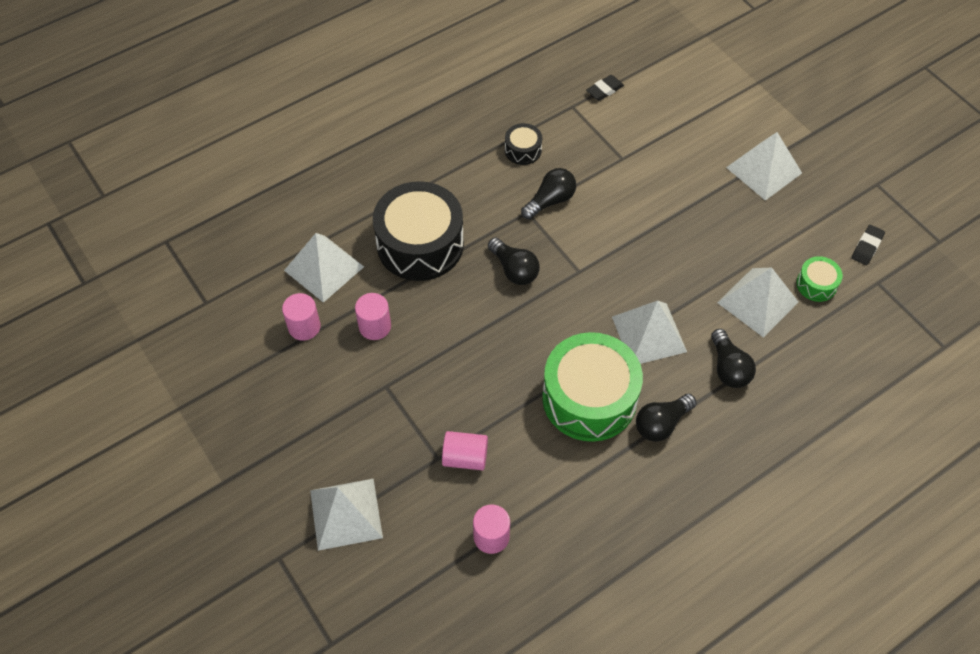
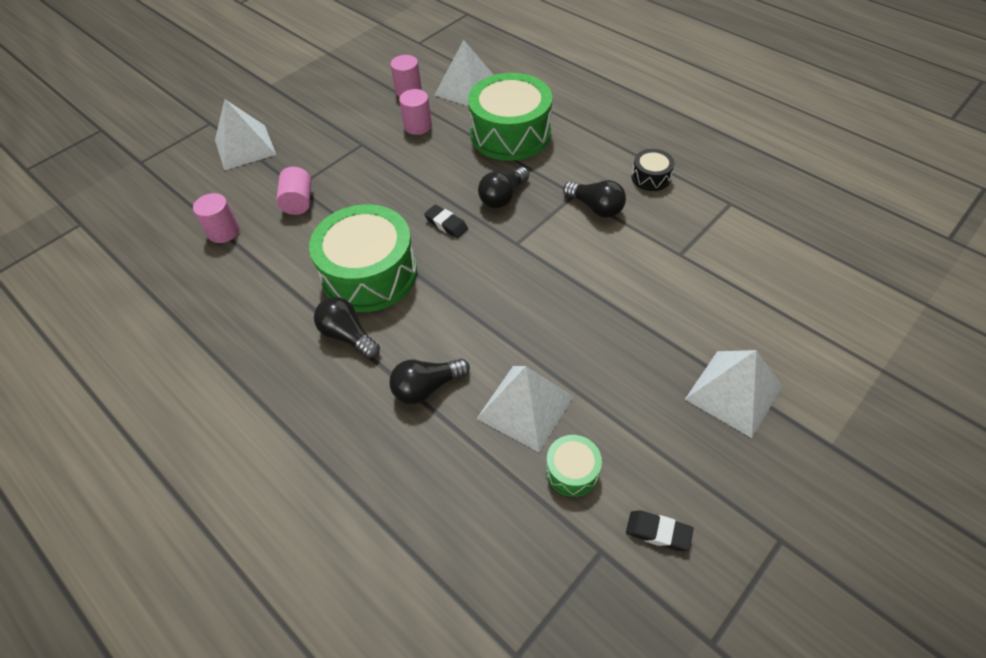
camera: 80 degrees right, 5 degrees down
black drum [373,181,464,281] -> green drum [468,73,552,161]
black eraser [586,75,624,101] -> black eraser moved to [424,205,468,238]
white pyramid [612,301,687,364] -> none

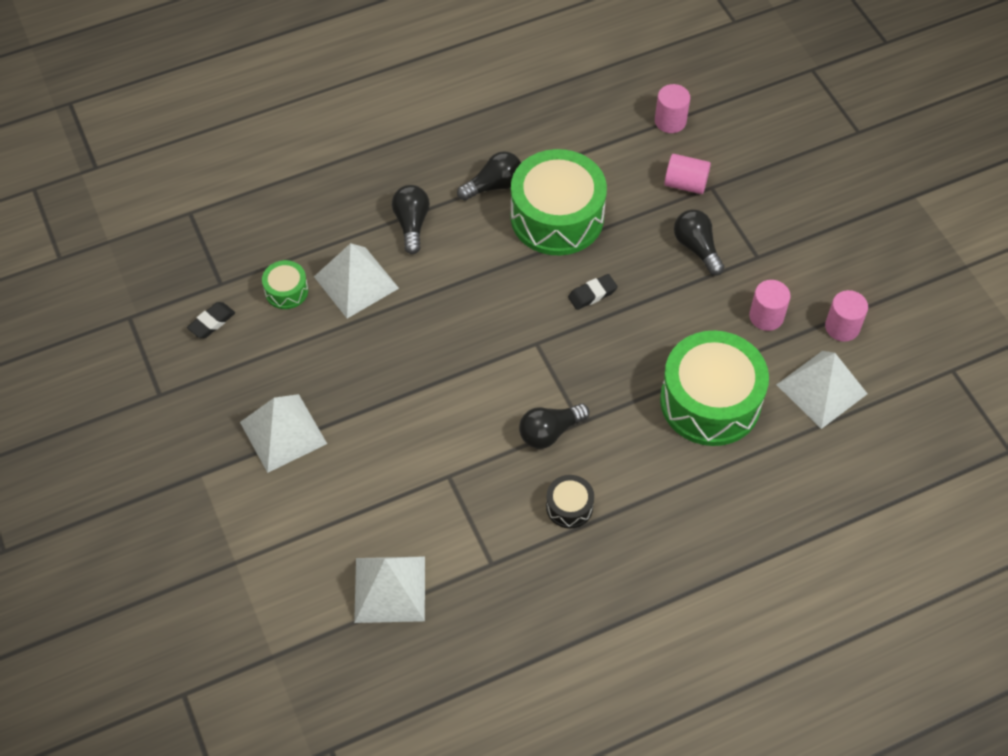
camera: 110 degrees right, 5 degrees up
white pyramid [215,100,276,170] -> white pyramid moved to [354,556,425,623]
black light bulb [478,167,529,208] -> black light bulb moved to [674,209,724,275]

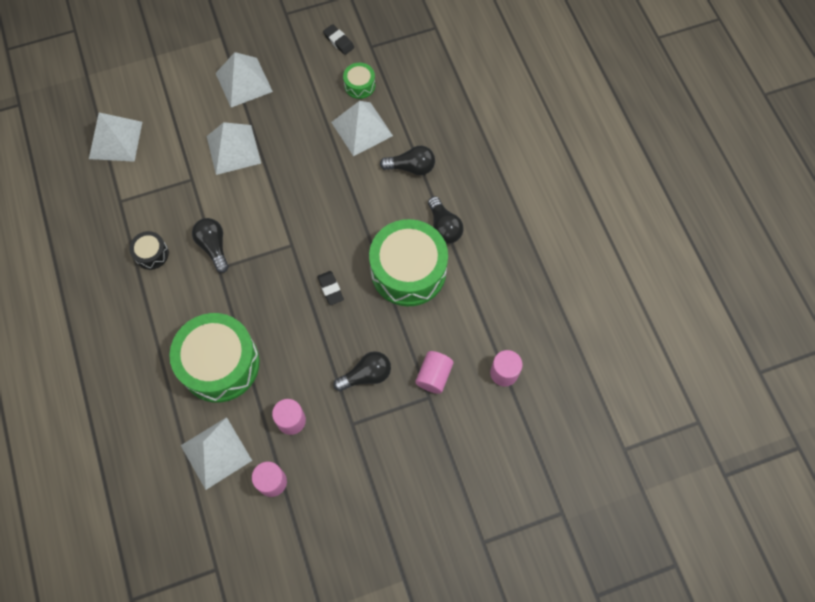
camera: 95 degrees right, 10 degrees up
none -> white pyramid [207,122,261,175]

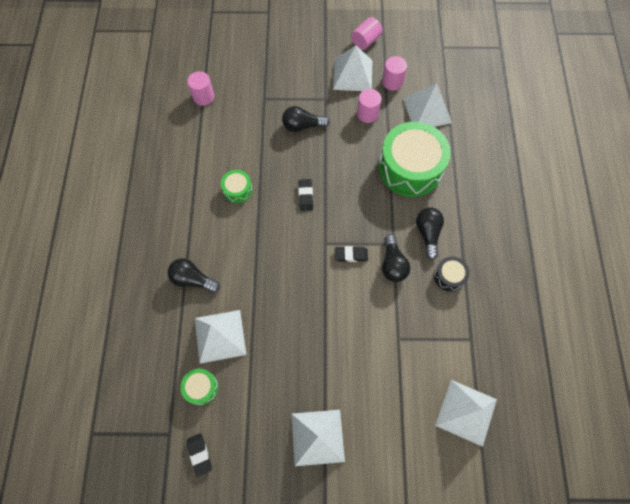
camera: 160 degrees left, 0 degrees up
white pyramid [207,122,261,175] -> white pyramid moved to [333,45,373,91]
green drum [369,219,448,306] -> green drum [221,170,252,203], size x0.45
pink cylinder [415,351,454,394] -> pink cylinder moved to [351,17,383,50]
black light bulb [428,196,464,244] -> black light bulb moved to [416,207,444,260]
none -> black eraser [335,246,368,262]

